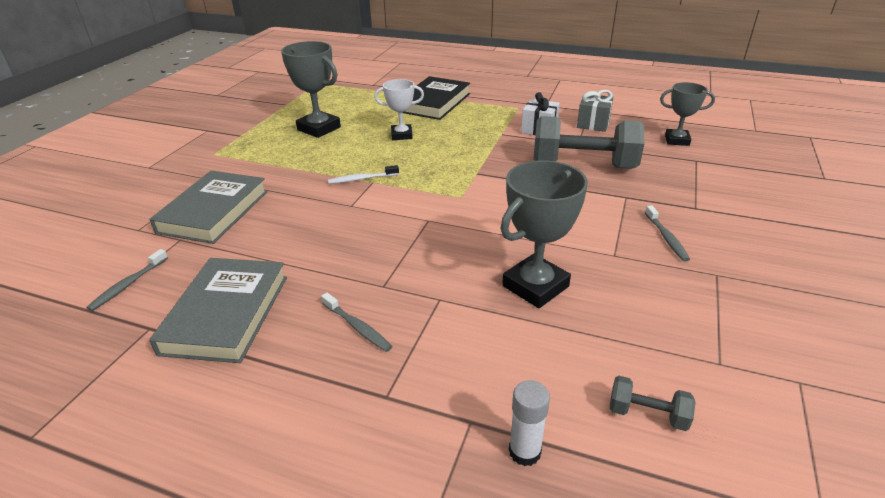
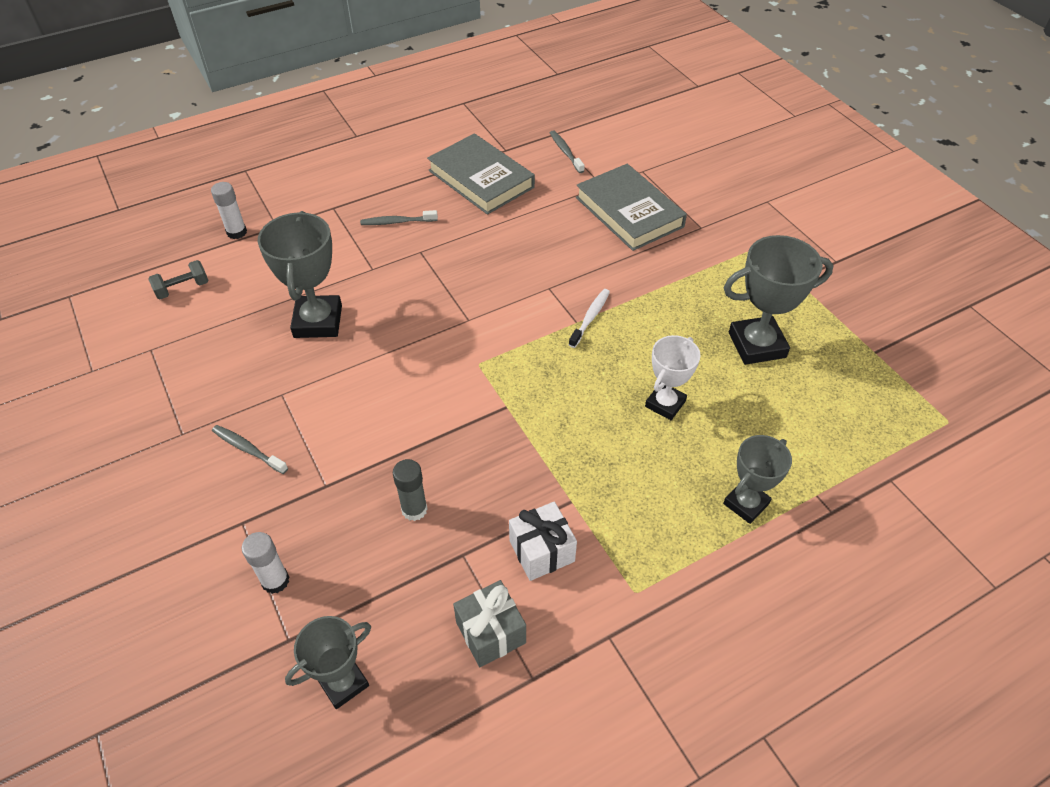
camera: 130 degrees right, 15 degrees up
black book [403,76,470,120] -> grey trophy [723,435,792,524]
grey dumbbell [533,116,644,169] -> grey glue stick [393,459,428,521]
none -> white glue stick [242,532,289,594]

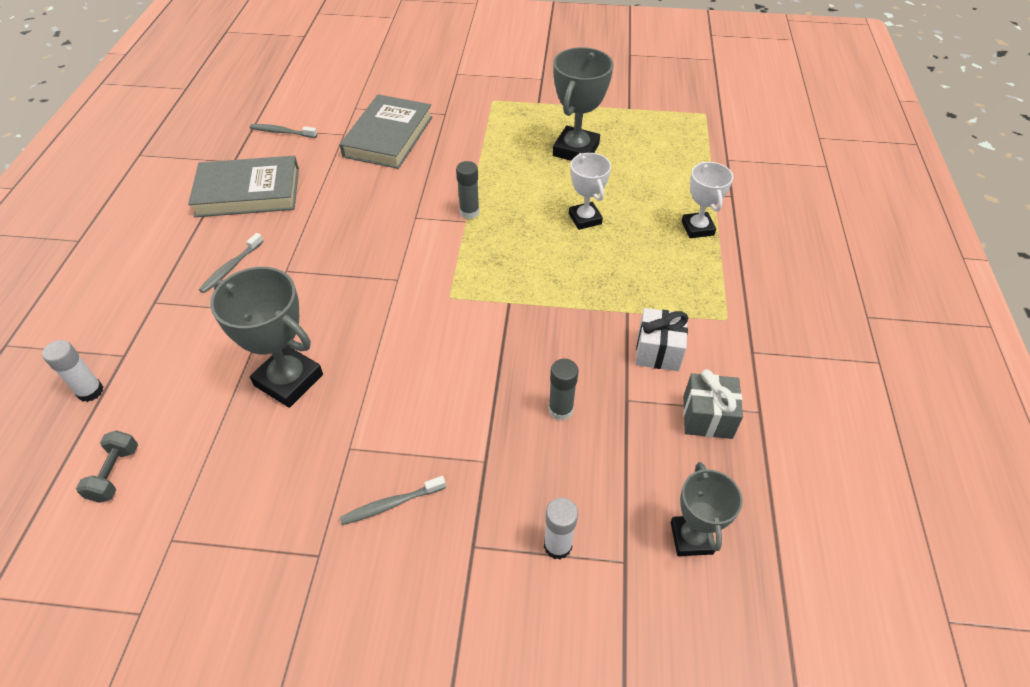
camera: 55 degrees left, 0 degrees up
white toothbrush [569,289,610,348] -> grey glue stick [456,161,480,219]
grey book [576,164,687,251] -> grey book turned 75 degrees counterclockwise [340,94,432,169]
grey trophy [723,435,792,524] -> white trophy [682,161,733,238]

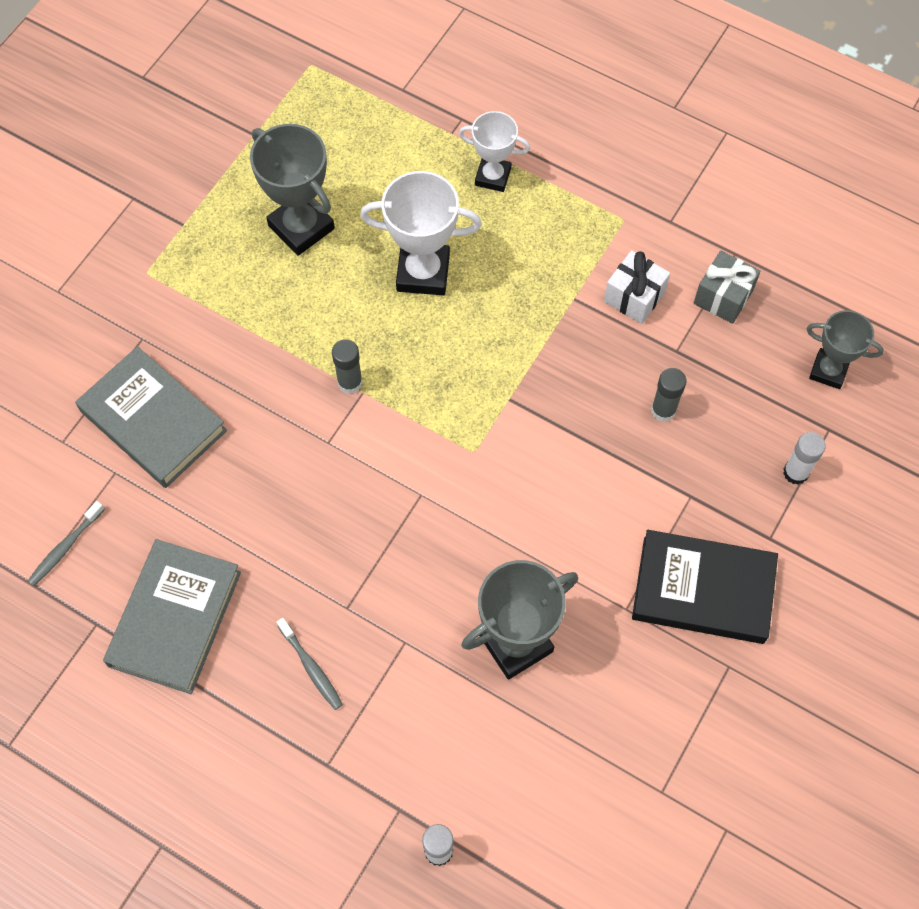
camera: 65 degrees left, 15 degrees up
grey dumbbell [76,430,138,503] -> none
grey toothbrush [340,476,446,525] -> black book [632,530,778,644]
white trophy [569,153,611,230] -> white trophy [360,171,482,295], size x1.56

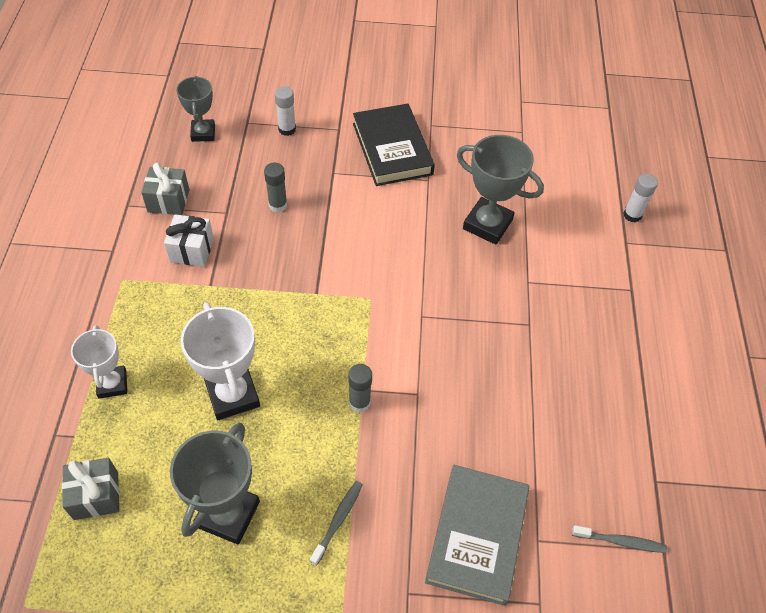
camera: 120 degrees left, 10 degrees down
grey book [103,539,241,694] -> none
grey toothbrush [277,618,343,710] -> grey toothbrush moved to [310,481,363,566]
none -> grey gift [62,458,119,520]

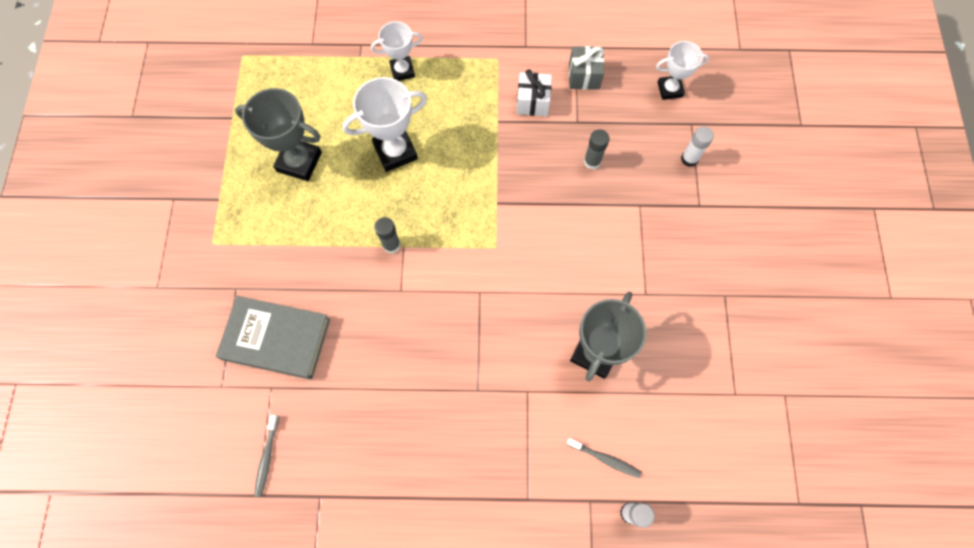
camera: 90 degrees right, 15 degrees up
grey gift [62,458,119,520] -> none
grey trophy [176,76,215,142] -> white trophy [656,41,709,100]
grey toothbrush [310,481,363,566] -> grey toothbrush moved to [566,438,642,478]
black book [353,104,435,186] -> none

